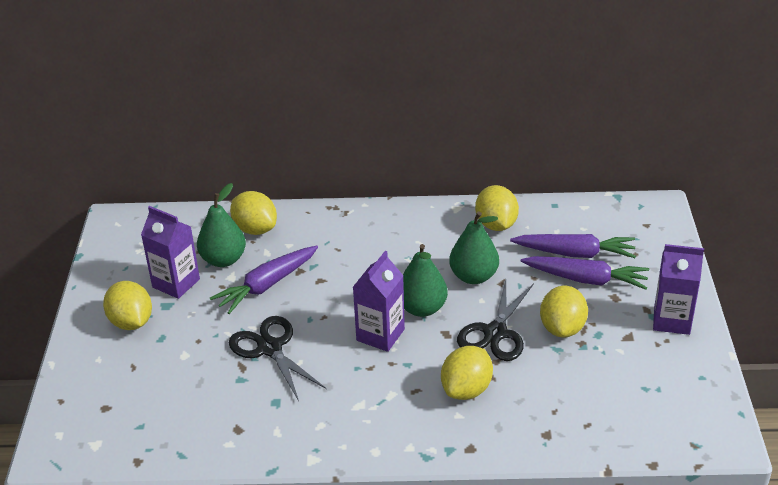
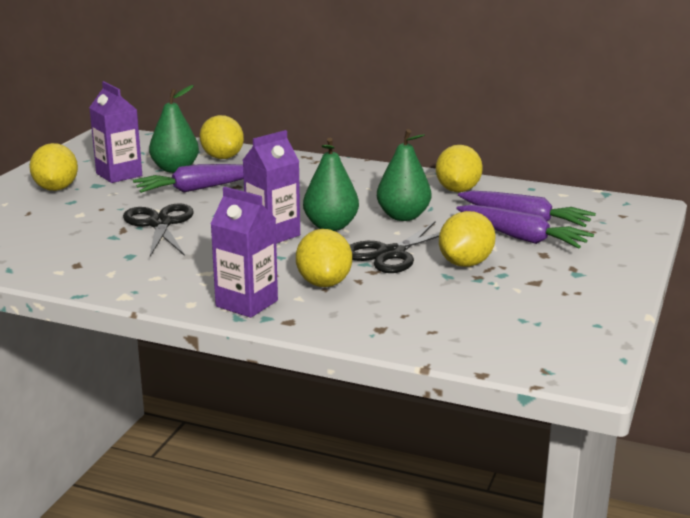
camera: 20 degrees right, 15 degrees down
yellow lemon [441,346,493,400] -> yellow lemon turned 60 degrees counterclockwise [296,229,352,287]
purple carton [653,244,704,335] -> purple carton moved to [210,187,278,318]

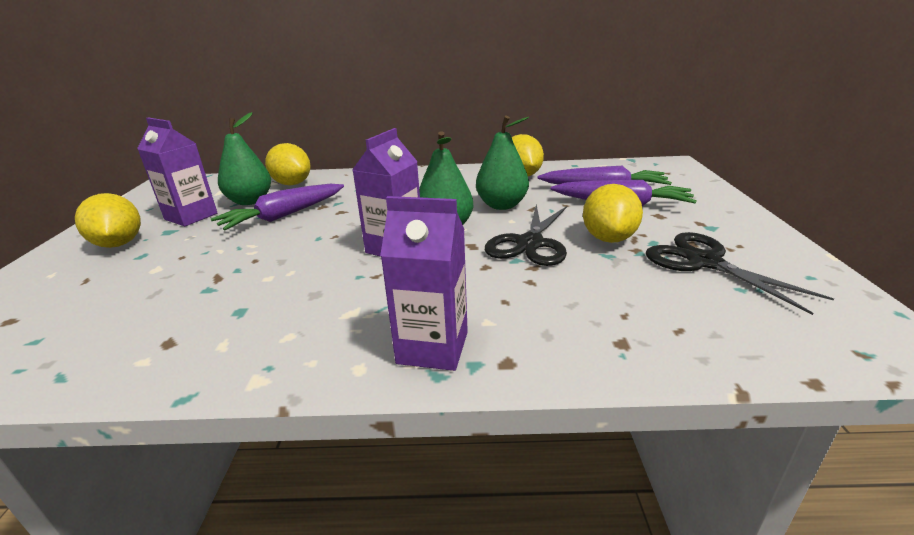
camera: 20 degrees left, 5 degrees up
black scissors [123,203,194,257] -> black scissors moved to [646,232,834,315]
yellow lemon [296,229,352,287] -> none

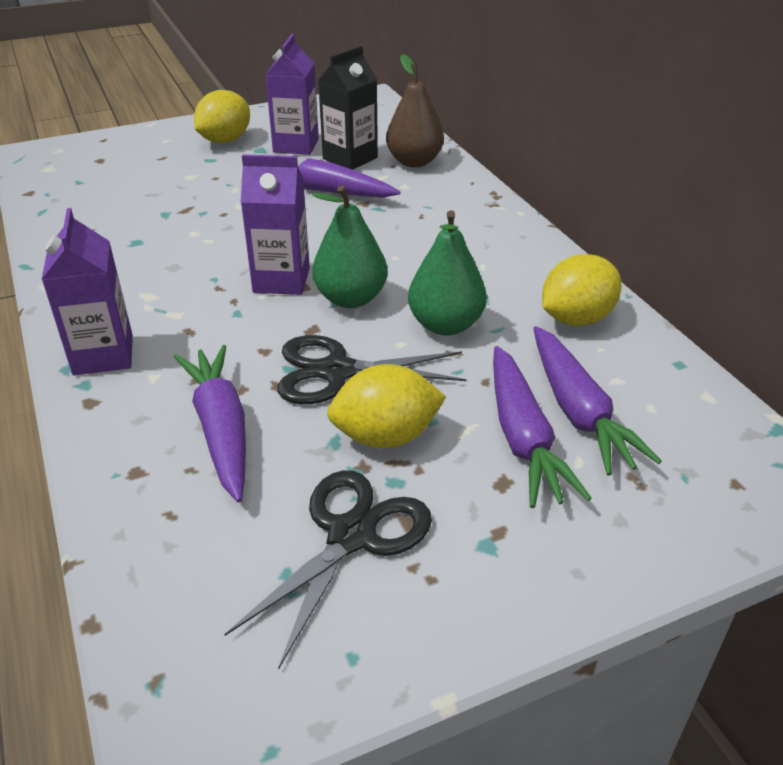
camera: 65 degrees right, 10 degrees up
green pear [218,112,271,205] -> black carton [318,46,378,170]
yellow lemon [265,143,311,185] -> brown pear [386,54,444,167]
none -> purple carrot [174,345,246,502]

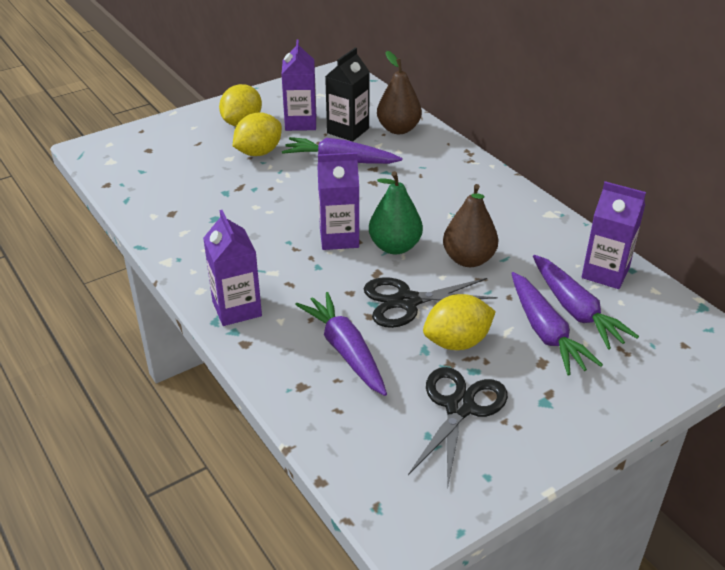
camera: 10 degrees left, 0 degrees up
green pear [408,210,487,336] -> brown pear [443,184,499,267]
yellow lemon [542,254,622,326] -> yellow lemon moved to [233,113,282,156]
none -> purple carton [582,181,646,289]

